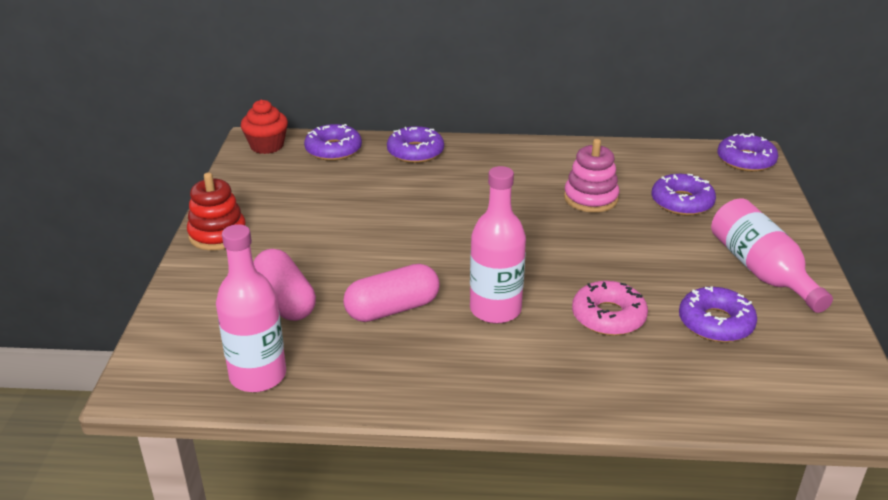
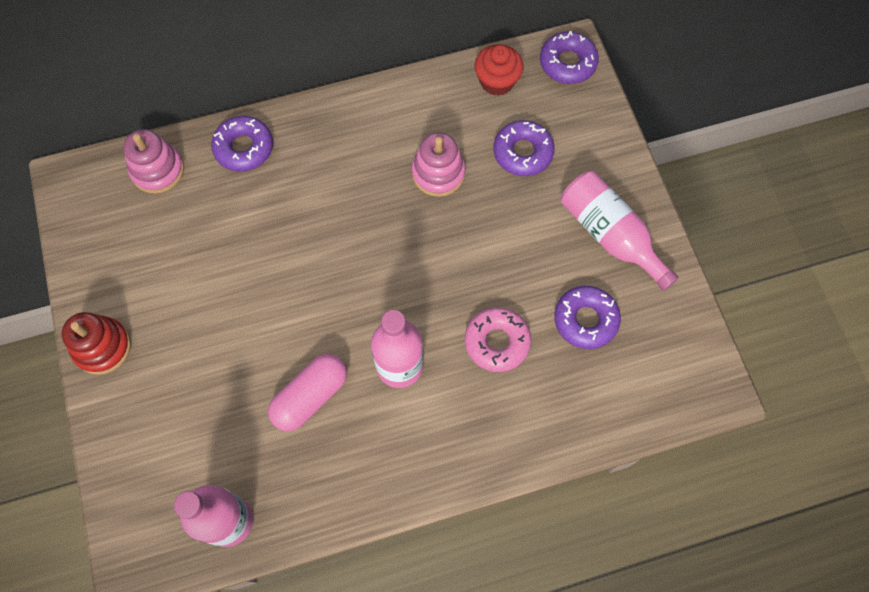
camera: 20 degrees left, 35 degrees up
red cupcake [241,100,288,154] -> red cupcake moved to [475,44,524,96]
pink capsule [253,249,316,321] -> none
purple donut [304,124,362,161] -> pink stacking toy [123,129,184,194]

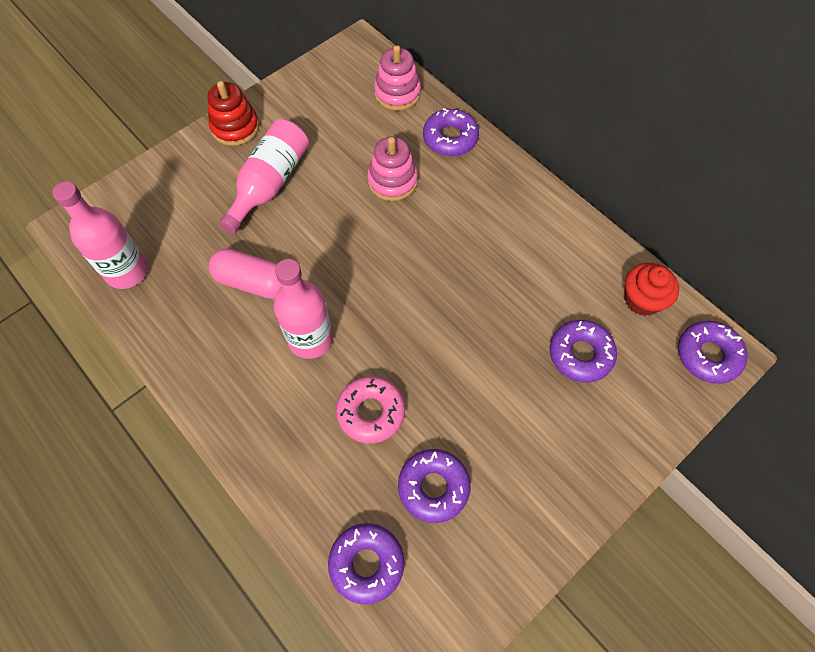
camera: 65 degrees right, 5 degrees down
pink stacking toy [412,132,465,197] -> pink stacking toy moved to [367,137,418,201]
pink bottle [561,171,679,291] -> pink bottle moved to [219,119,309,234]
none -> purple donut [328,523,404,604]

